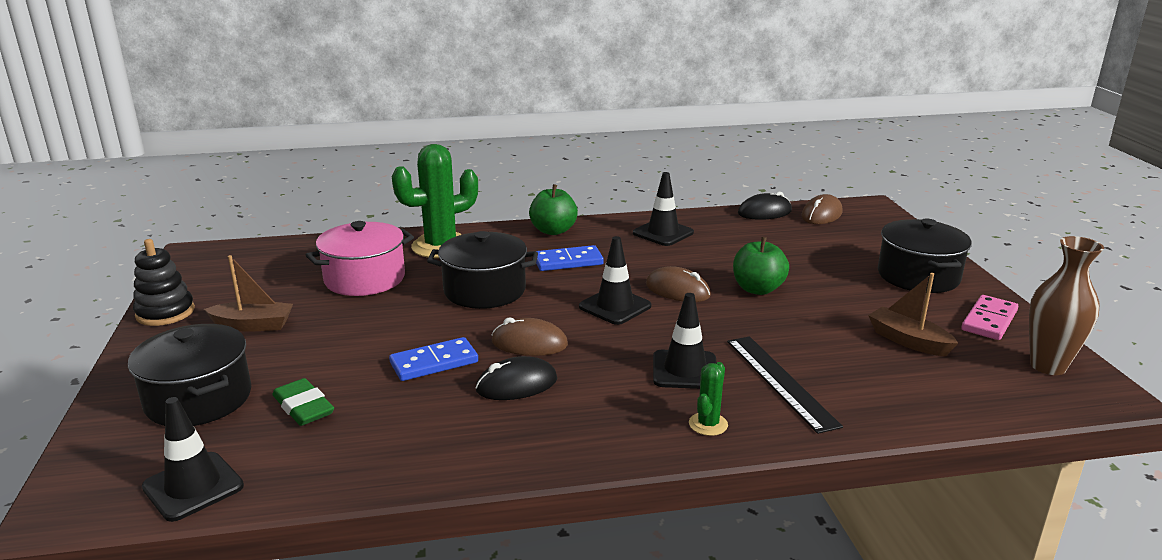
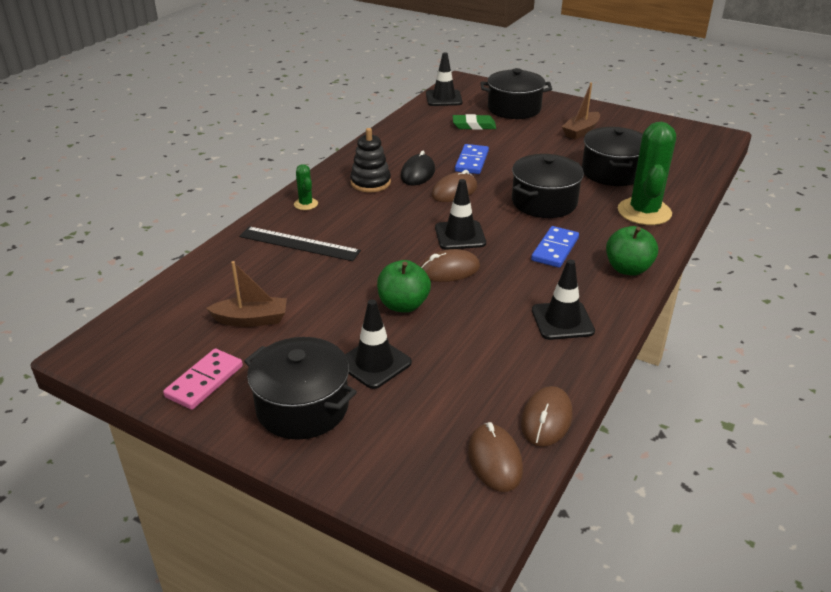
camera: 130 degrees right, 10 degrees up
black stacking toy [133,239,195,326] -> black stacking toy moved to [350,128,391,193]
pink pot [306,221,414,296] -> black pot [582,127,643,186]
black traffic cone [653,293,717,389] -> black traffic cone moved to [345,300,412,389]
black mouse [738,192,792,220] -> brown mouse [521,386,572,447]
pink domino [961,295,1018,340] -> pink domino turned 45 degrees clockwise [163,348,243,410]
brown vase [1029,236,1104,375] -> none

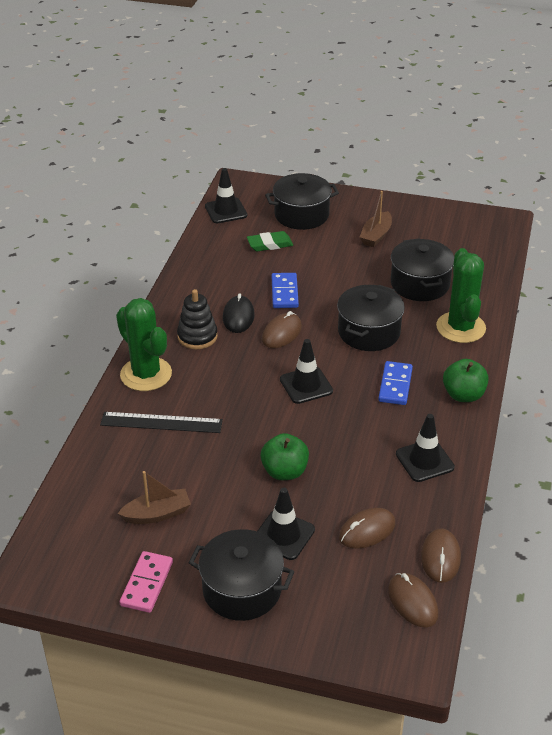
camera: 15 degrees left, 5 degrees up
green cactus [294,164,318,210] -> green cactus [116,298,172,391], size x2.16
brown mouse [420,249,480,282] -> brown mouse moved to [339,508,396,549]

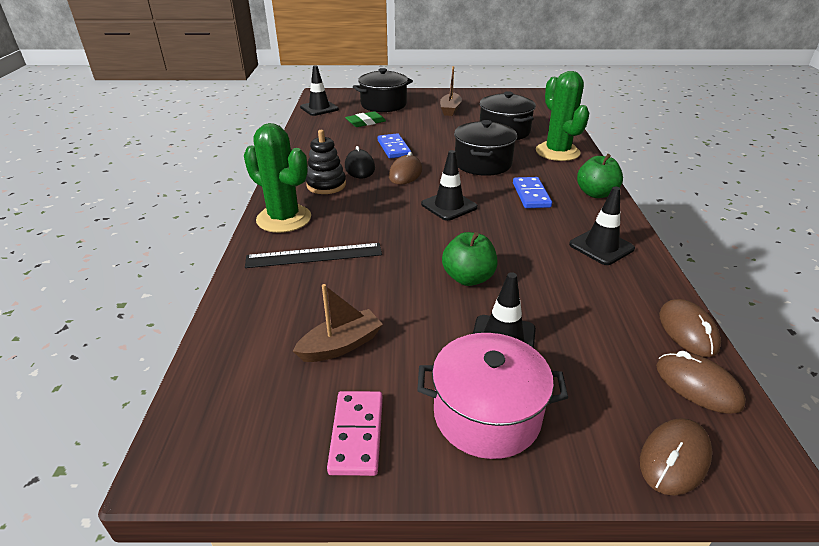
camera: 15 degrees left, 5 degrees down
black pot [189,529,295,621] -> pink pot [417,333,568,459]
brown mouse [339,508,396,549] -> brown mouse moved to [640,418,712,496]

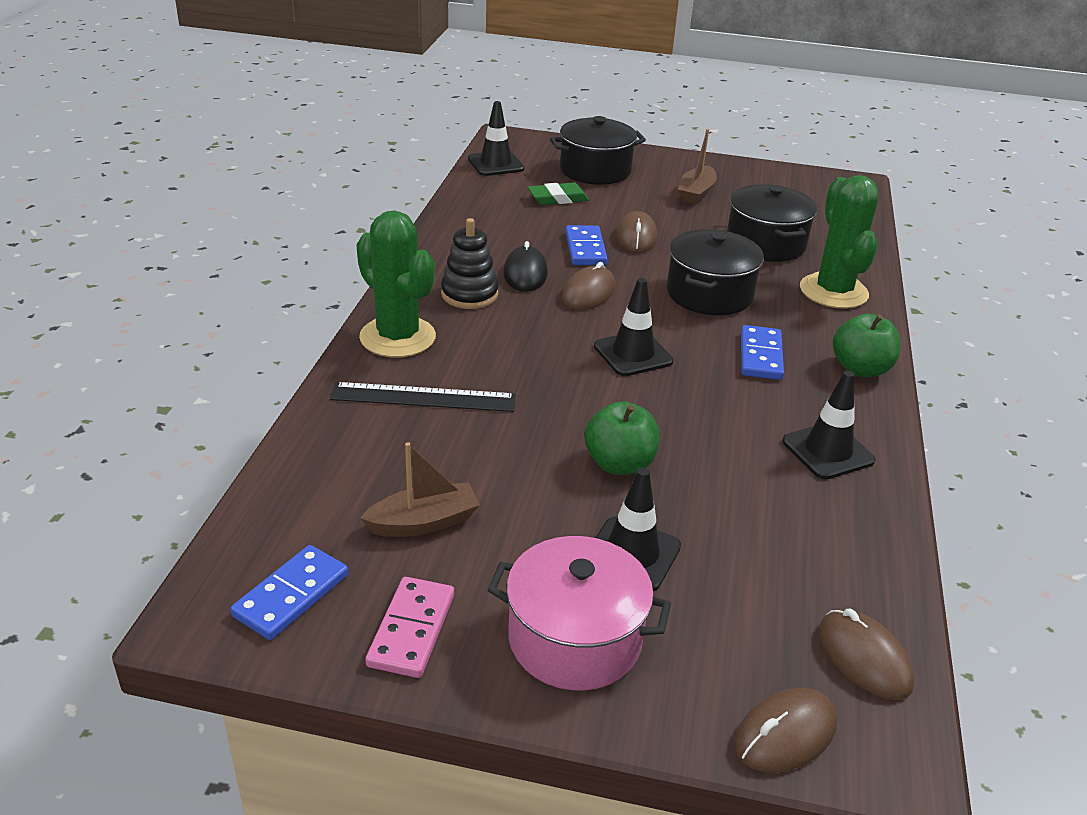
camera: 10 degrees right, 0 degrees up
brown mouse [659,299,721,357] -> brown mouse moved to [616,211,658,253]
none -> blue domino [230,545,348,640]

